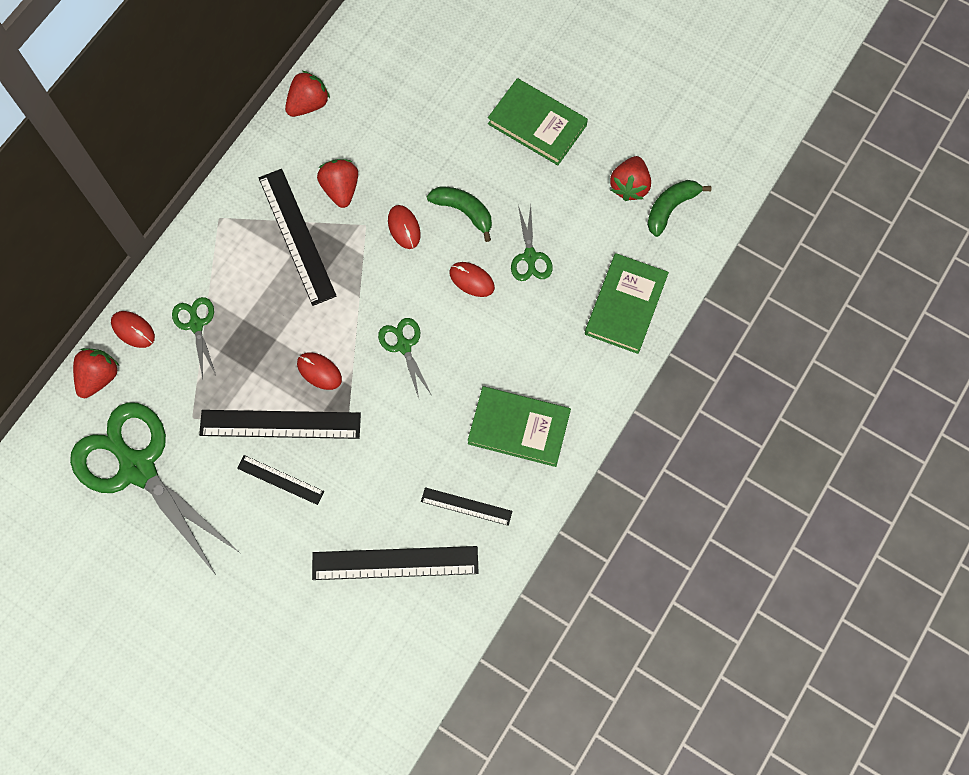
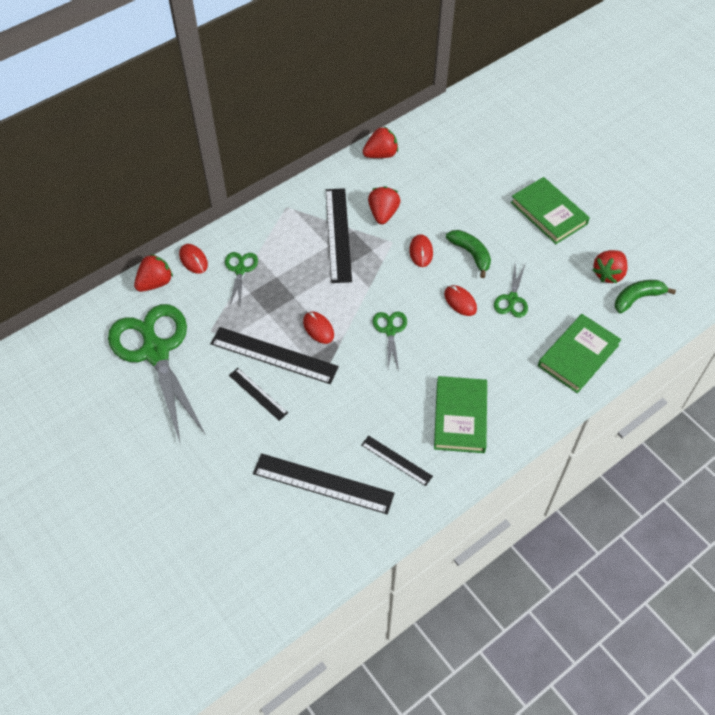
camera: 20 degrees right, 15 degrees down
green book [468,386,571,467] -> green book turned 60 degrees clockwise [434,376,487,453]

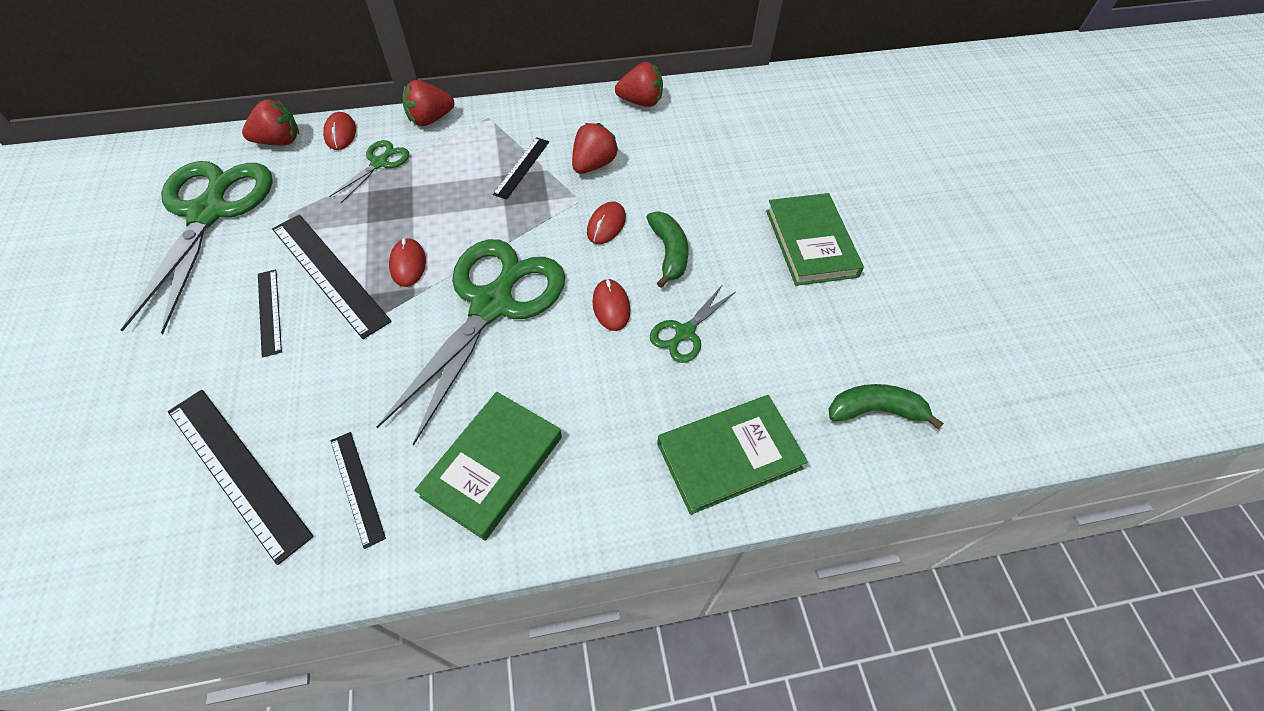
camera: 25 degrees right, 0 degrees up
black ruler [326,188,352,283] -> black ruler [493,137,549,200], size x0.56
green scissors [373,312,407,371] -> green scissors [377,239,565,446], size x2.24
red strawberry [592,250,628,283] -> red strawberry moved to [403,80,455,126]

